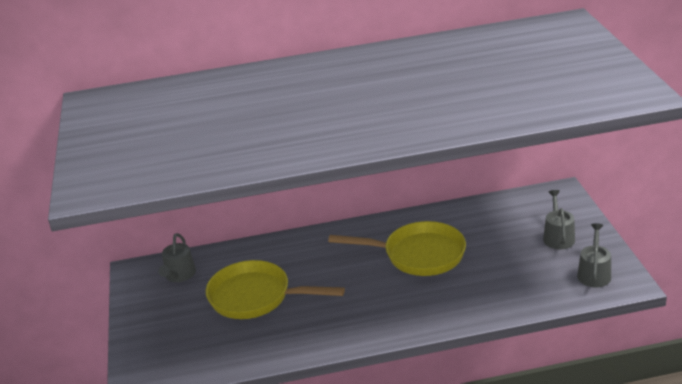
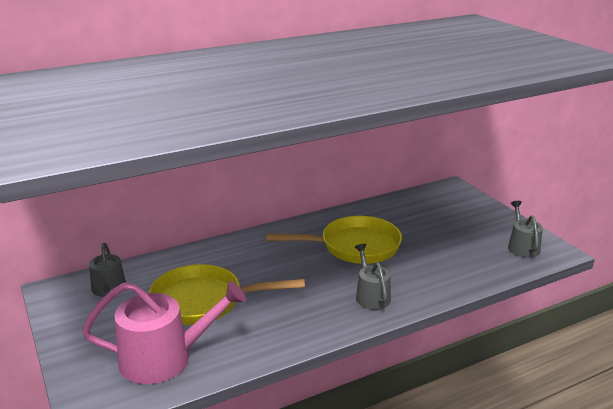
camera: 20 degrees left, 5 degrees down
grey watering can [543,190,575,249] -> grey watering can moved to [355,244,391,310]
none -> pink watering can [82,281,246,384]

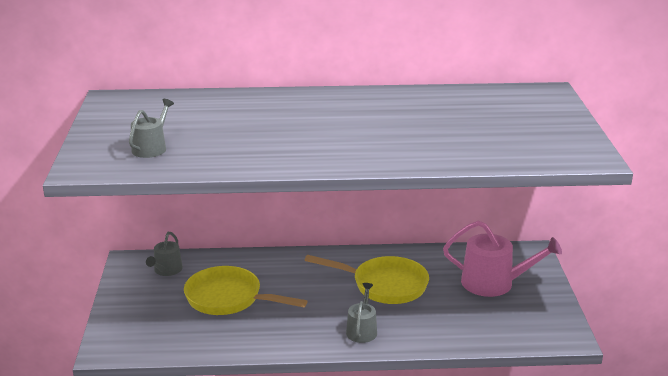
camera: 25 degrees right, 0 degrees up
pink watering can [82,281,246,384] -> pink watering can moved to [443,221,562,297]
grey watering can [508,201,543,258] -> grey watering can moved to [129,99,174,158]

